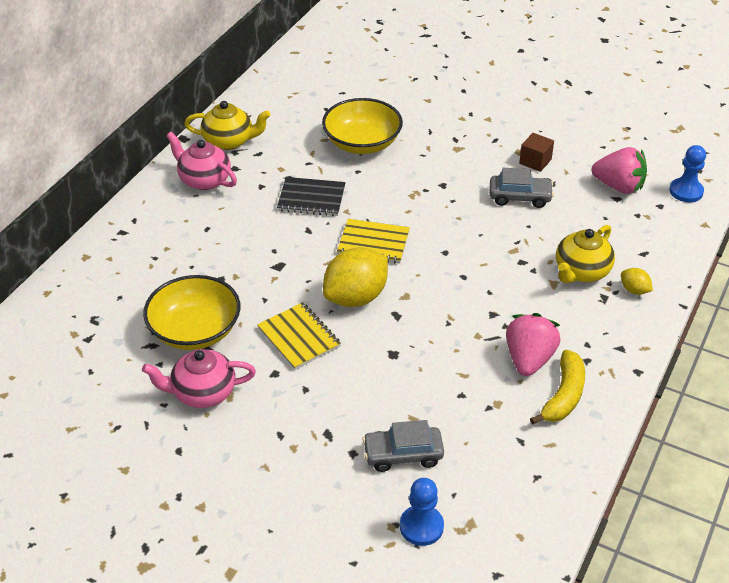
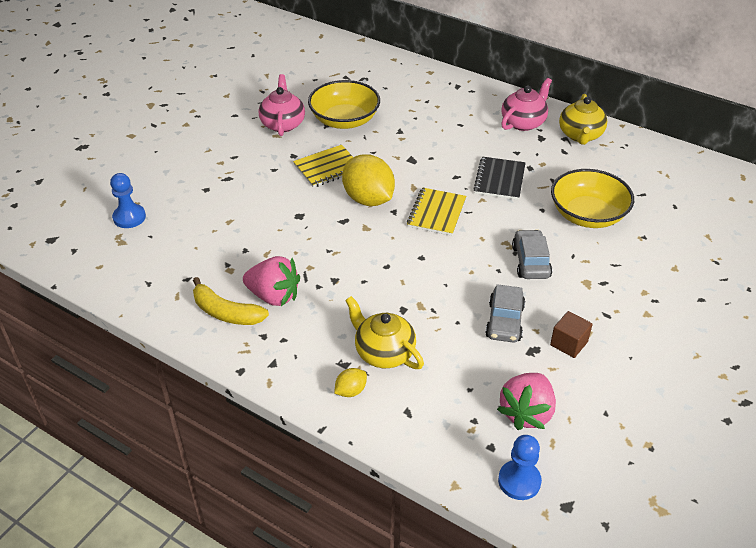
camera: 95 degrees right, 0 degrees up
grey car [362,420,444,472] -> grey car moved to [512,229,552,279]

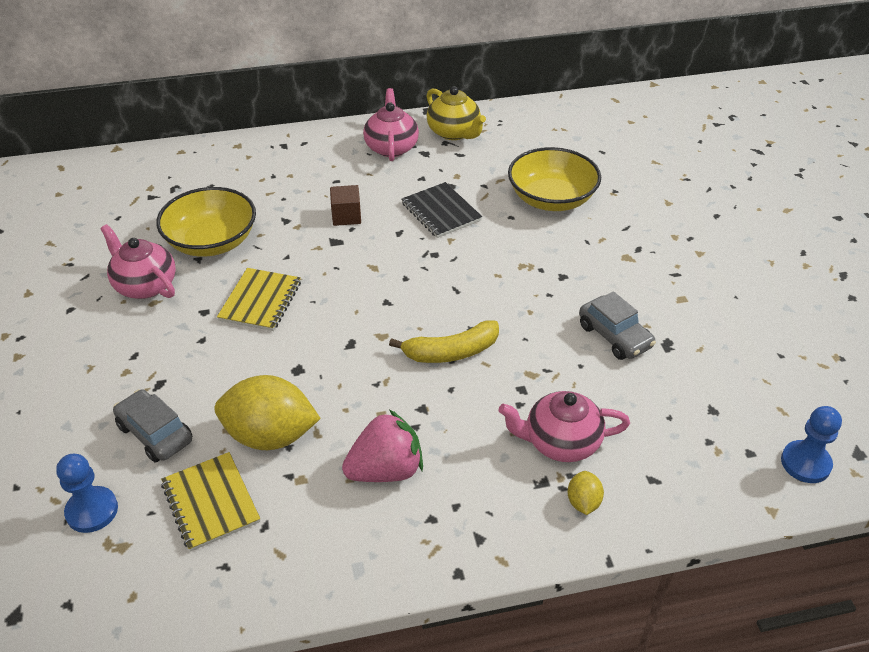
camera: 45 degrees left, 0 degrees up
yellow banana [193,277,269,325] -> yellow banana moved to [389,320,499,363]
yellow lemon [342,154,395,206] -> yellow lemon moved to [214,375,321,450]
yellow teapot [345,296,424,369] -> pink teapot [498,391,630,462]
yellow notebook [407,188,466,236] -> yellow notebook moved to [161,452,260,552]
pink strawberry [497,373,556,430] -> none
grey car [512,229,552,279] -> grey car moved to [113,390,192,463]
brown cube [550,311,593,358] -> brown cube moved to [330,185,361,226]

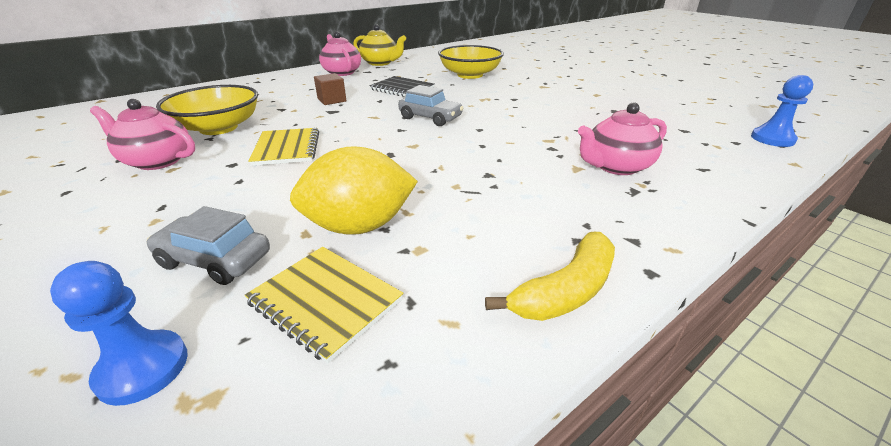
camera: 25 degrees left, 10 degrees down
pink strawberry [342,410,423,482] -> none
yellow banana [389,320,499,363] -> yellow banana moved to [485,232,615,321]
yellow lemon [567,471,604,515] -> none
grey car [579,291,656,360] -> grey car moved to [398,85,463,126]

